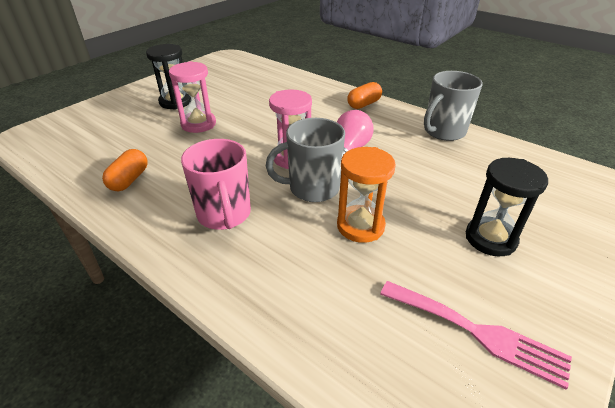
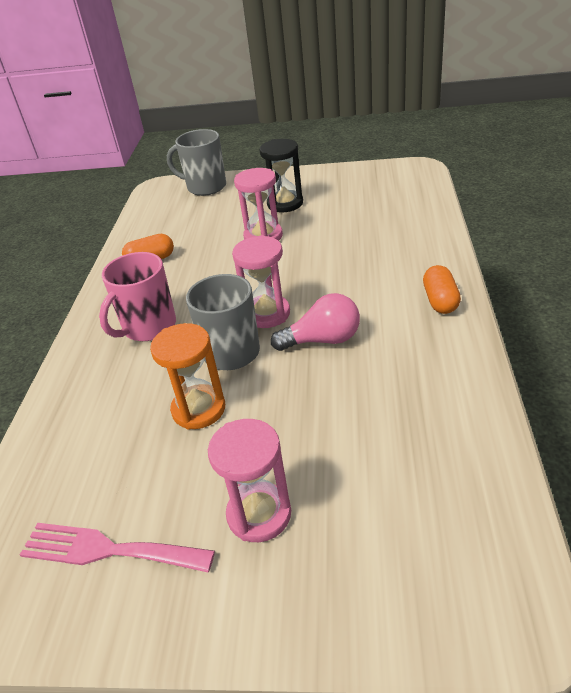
camera: 60 degrees right, 0 degrees up
orange capsule [347,82,382,109] -> orange capsule turned 75 degrees clockwise [423,265,461,314]
pink fork [380,281,572,390] -> pink fork turned 105 degrees clockwise [20,523,215,572]
grey mug [424,71,482,141] -> grey mug moved to [167,129,226,196]
black hourglass [466,158,548,257] -> pink hourglass [208,419,291,542]

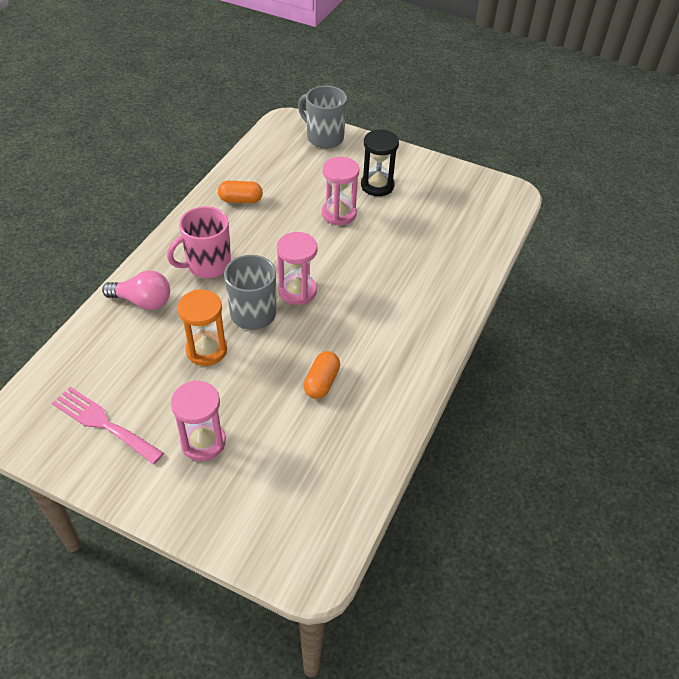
camera: 15 degrees right, 10 degrees up
pink light bulb [271,293,360,351] -> pink light bulb moved to [102,270,170,310]
orange capsule [423,265,461,314] -> orange capsule moved to [303,351,340,399]

